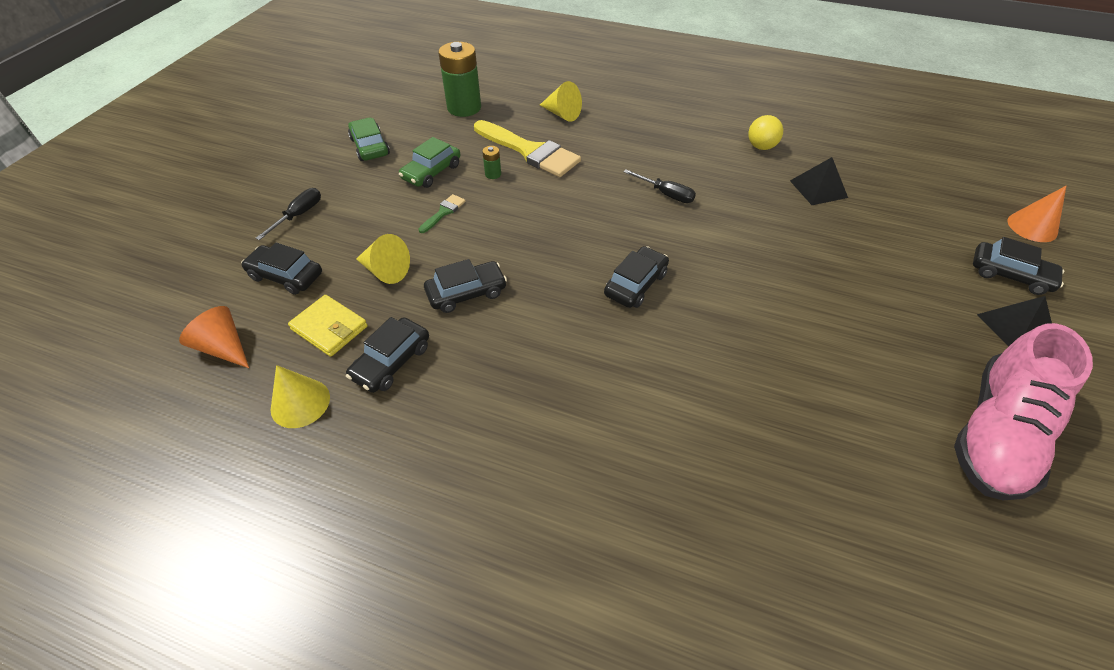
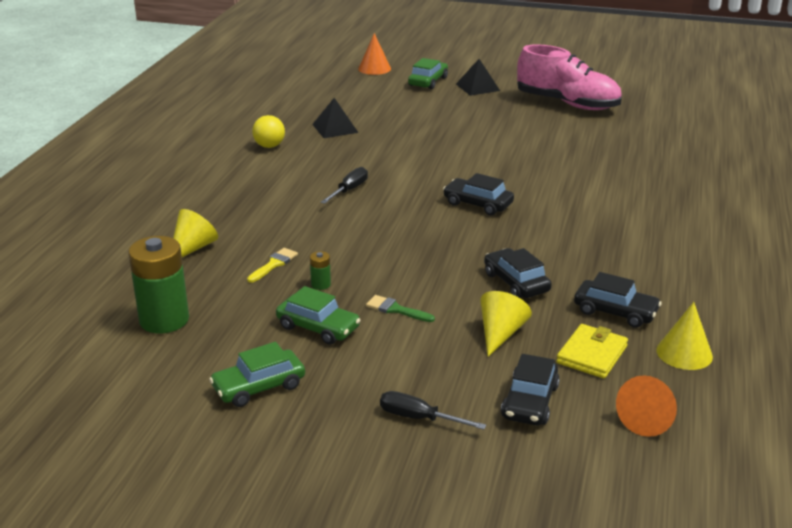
camera: 95 degrees left, 20 degrees down
yellow brush [474,120,581,177] -> yellow brush [247,248,298,283], size x0.44
black car [973,237,1064,295] -> green car [408,58,448,89]

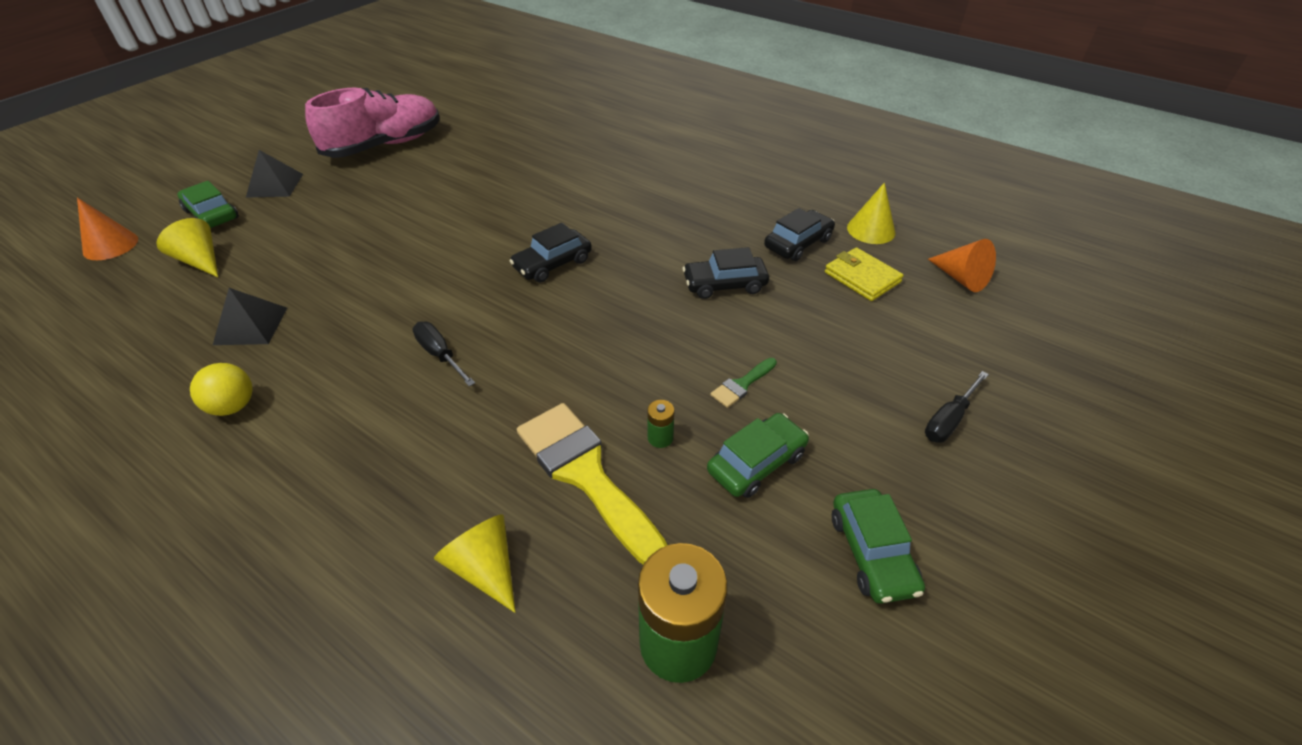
camera: 70 degrees left, 15 degrees up
yellow brush [247,248,298,283] -> yellow brush [517,403,667,565], size x2.27
yellow cone [480,291,532,357] -> yellow cone moved to [156,218,218,277]
black car [501,354,560,425] -> none

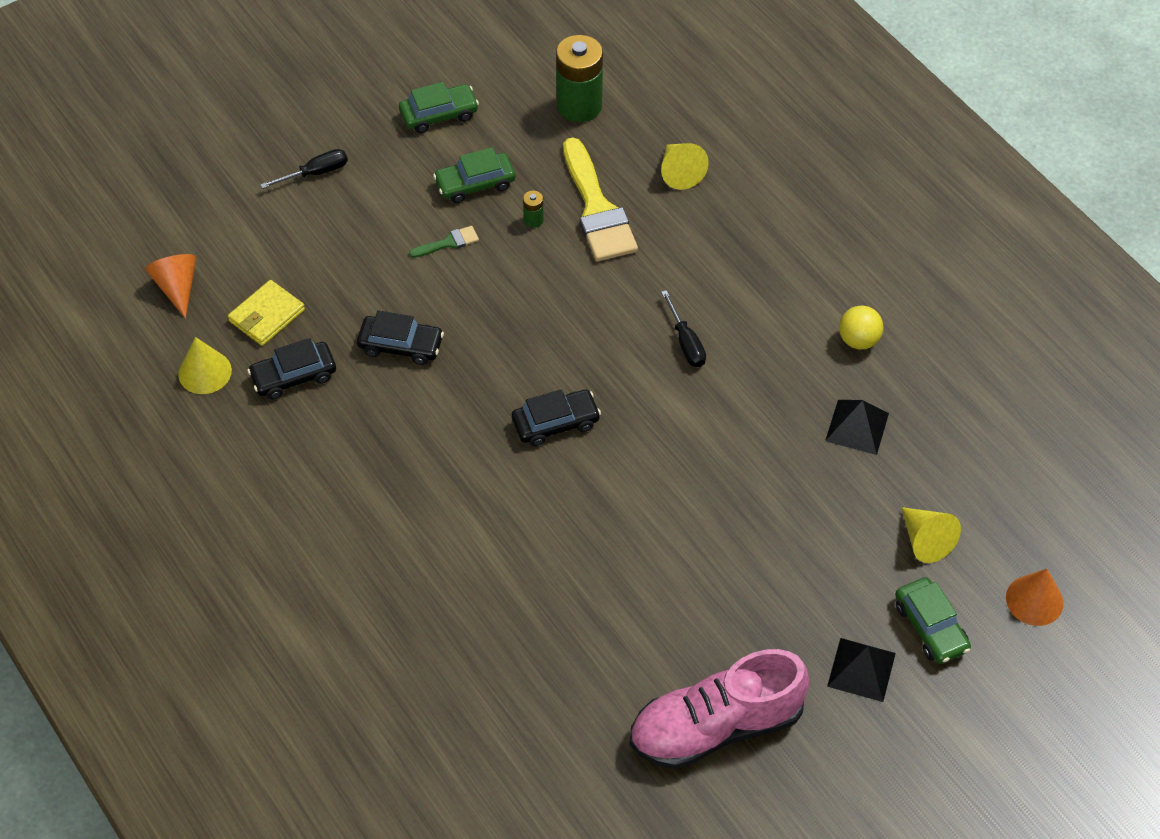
camera: 160 degrees left, 10 degrees up
yellow wallet [825,247,904,301] -> yellow wallet turned 60 degrees clockwise [228,280,305,346]
green car [832,489,925,604] -> green car turned 60 degrees clockwise [399,82,479,133]

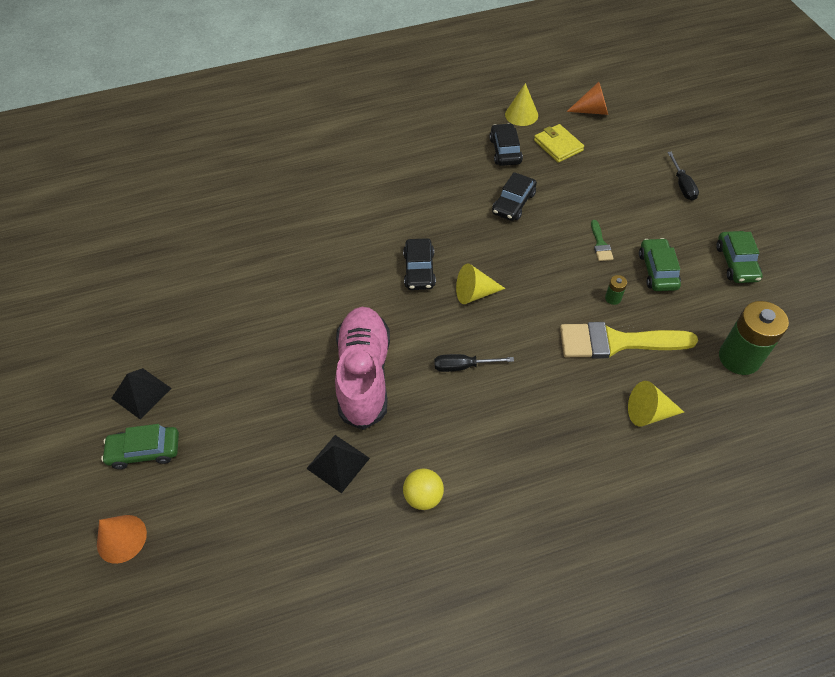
camera: 110 degrees right, 0 degrees up
pink shoe [629,649,810,769] -> pink shoe moved to [335,307,390,430]
yellow cone [902,507,961,563] -> yellow cone moved to [456,263,505,304]

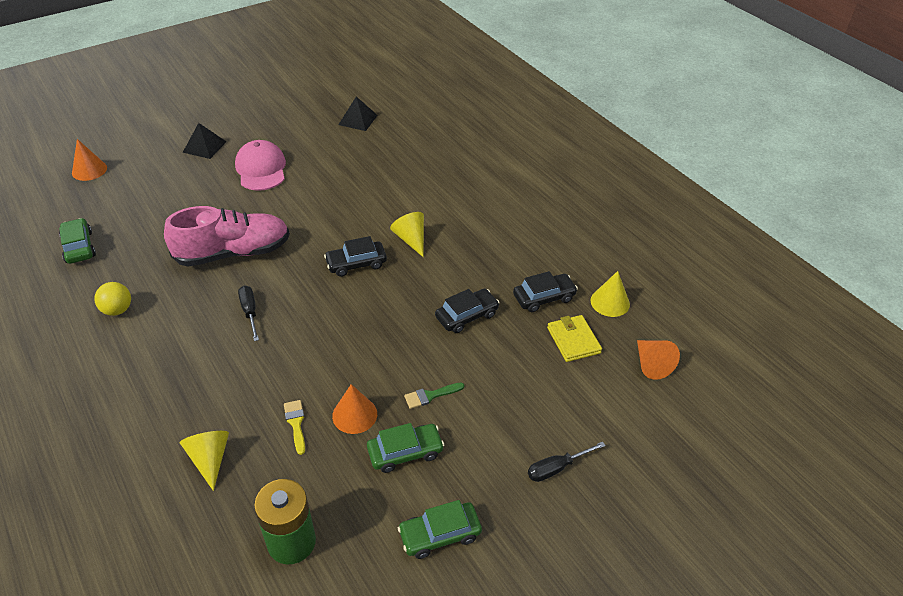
camera: 70 degrees right, 10 degrees down
green car [101,424,179,469] -> green car moved to [59,218,96,264]
black pyramid [306,435,370,494] -> black pyramid moved to [338,97,378,131]
yellow cone [456,263,505,304] -> yellow cone moved to [390,212,424,257]
black car [492,172,537,221] -> black car turned 135 degrees clockwise [435,289,500,333]
yellow wallet [534,124,584,163] -> yellow wallet turned 60 degrees counterclockwise [547,315,602,362]
yellow brush [560,322,698,359] -> yellow brush [284,400,305,455], size x0.44
green battery [605,275,627,305] -> orange cone [332,384,377,434]
none -> pink cap [235,140,286,191]

